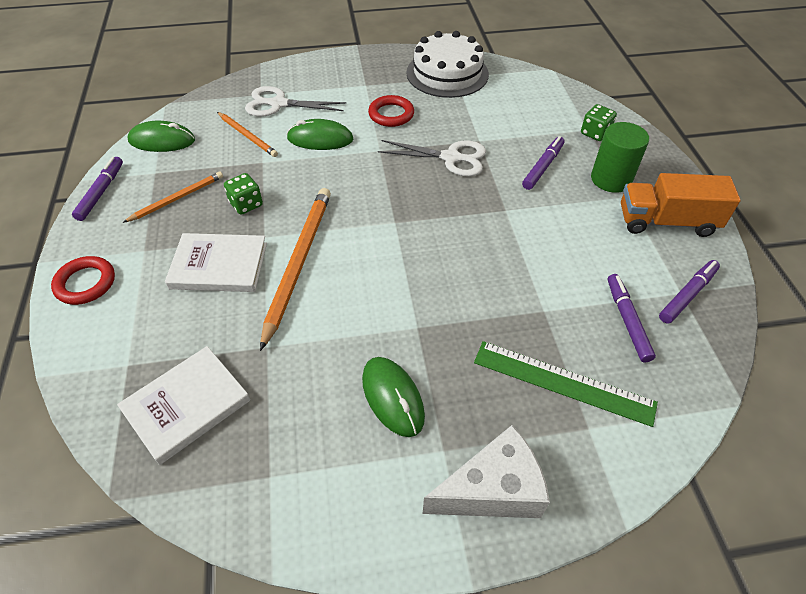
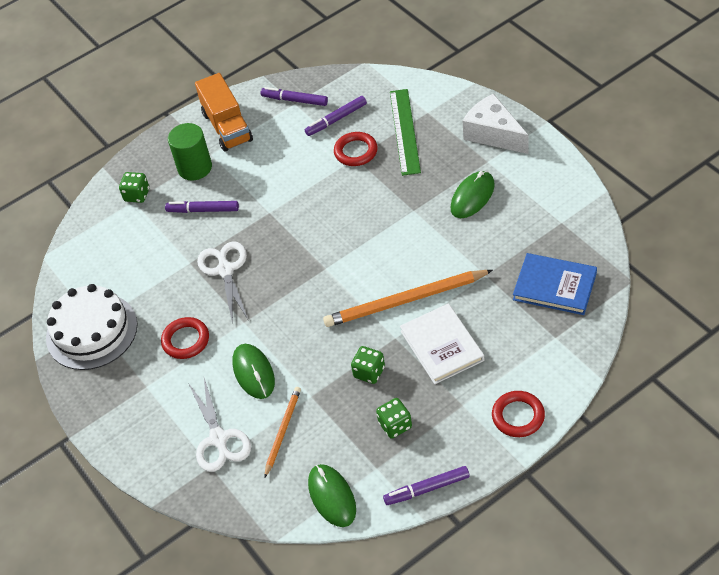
camera: 110 degrees left, 0 degrees up
white book [117,346,250,465] -> blue book [513,253,597,315]
orange pencil [123,172,223,223] -> green dice [376,398,412,438]
none -> red ring [334,132,378,166]

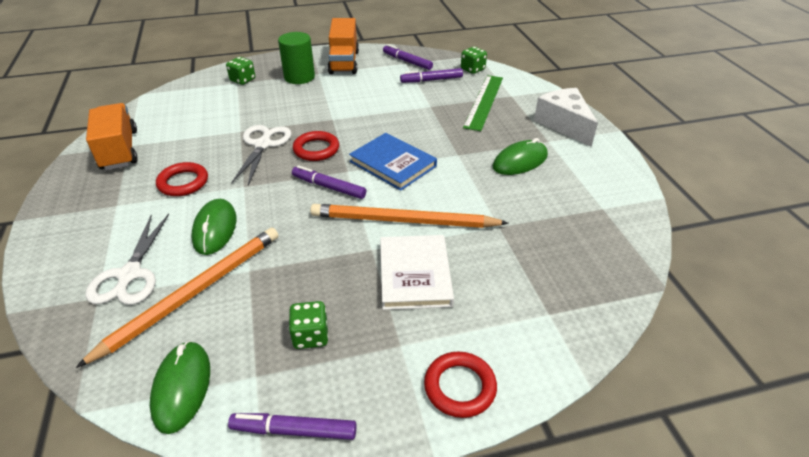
camera: 15 degrees right, 10 degrees down
white cake [46,284,137,370] -> orange truck [86,103,138,170]
purple marker [165,201,239,213] -> purple marker moved to [292,165,366,199]
orange pencil [264,387,301,478] -> orange pencil [75,228,278,368], size x1.78
red ring [334,132,378,166] -> red ring moved to [293,131,339,161]
green dice [351,346,385,384] -> green dice moved to [461,47,487,74]
blue book [513,253,597,315] -> blue book moved to [349,133,437,191]

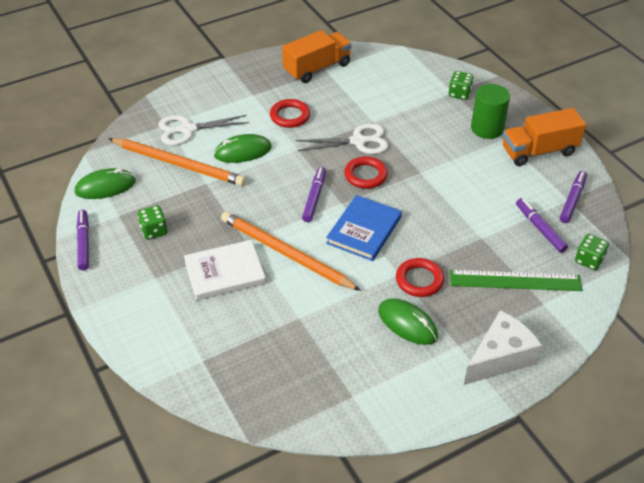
camera: 75 degrees right, 5 degrees up
orange pencil [310,204,509,228] -> orange pencil turned 45 degrees counterclockwise [221,212,361,291]
red ring [424,351,497,418] -> red ring moved to [396,258,444,297]

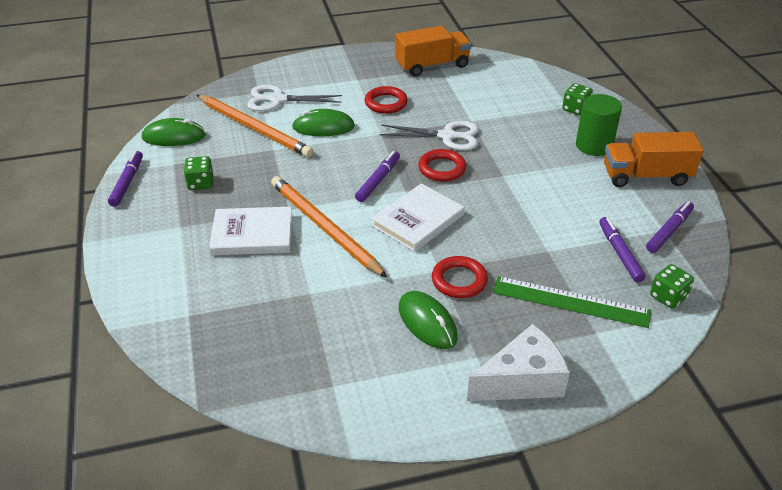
camera: 15 degrees right, 5 degrees down
blue book [326,195,402,261] -> white book [371,183,464,252]

